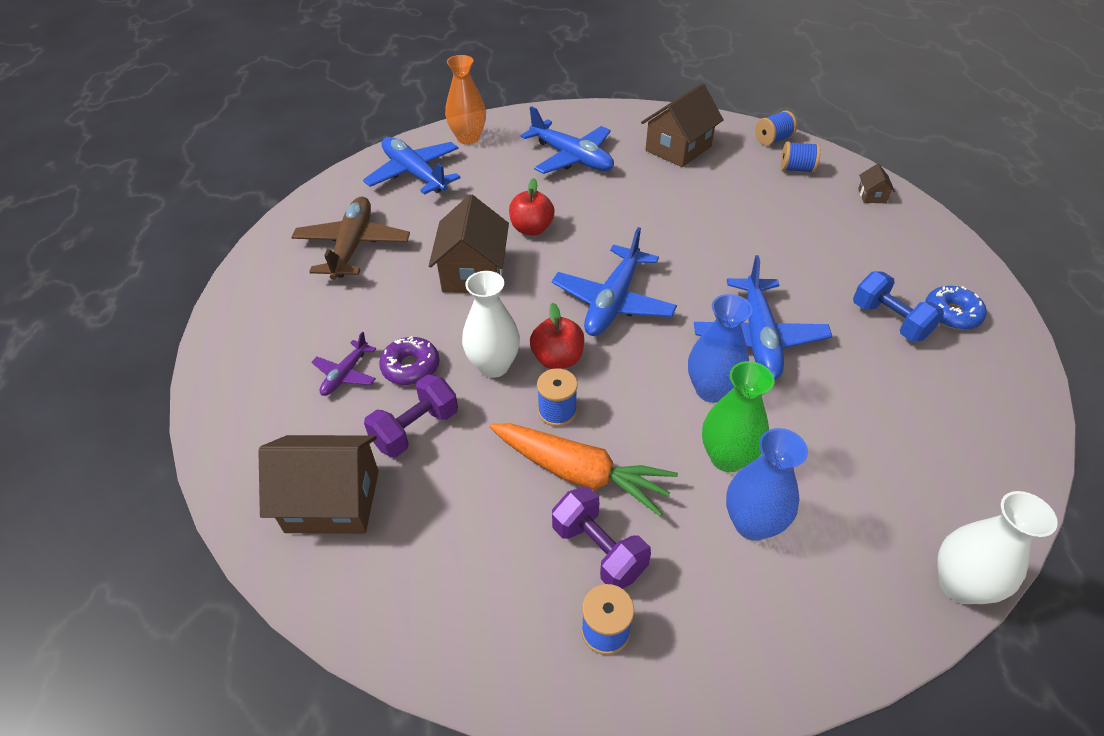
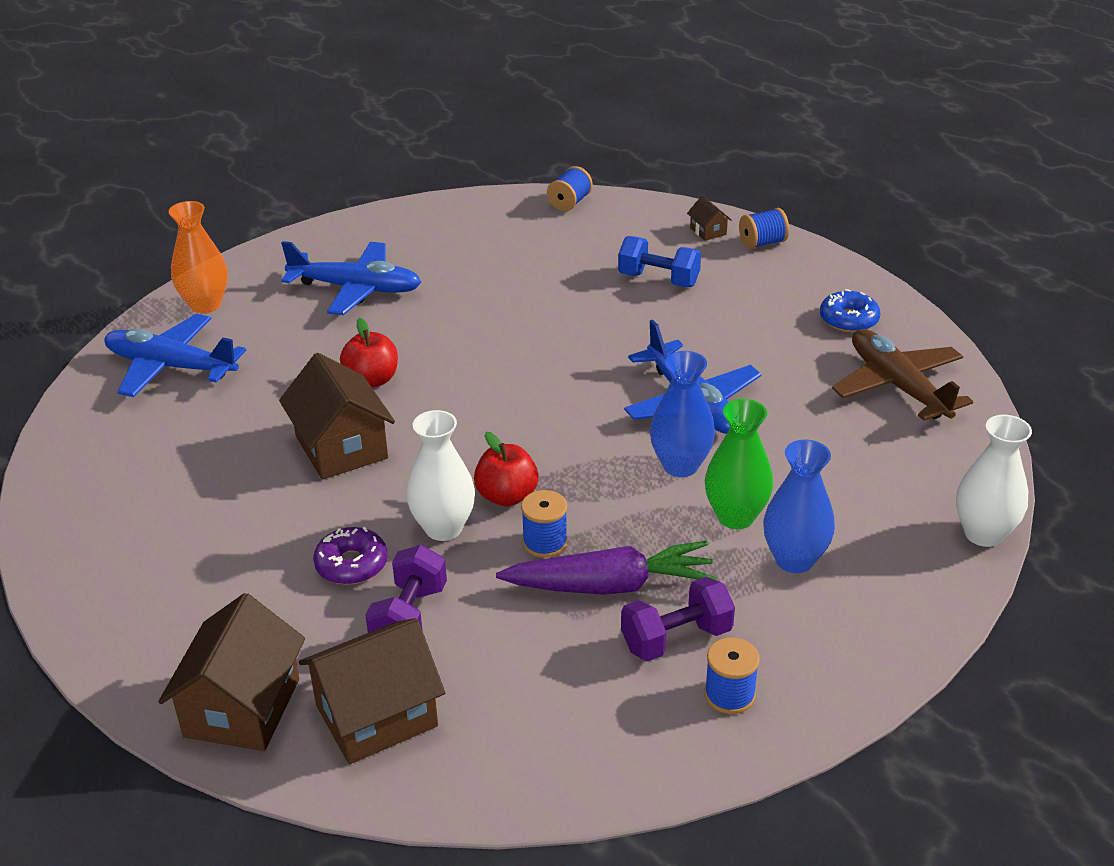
camera: 30 degrees left, 10 degrees down
brown plane [291,197,410,280] -> brown plane moved to [832,329,973,421]
purple plane [311,332,376,396] -> none
orange carrot [490,424,678,517] -> purple carrot [496,541,717,595]
blue plane [552,227,677,336] -> none
purple dumbbell [552,487,651,589] -> purple dumbbell turned 45 degrees counterclockwise [621,577,735,661]
brown house [641,83,724,167] -> brown house moved to [158,593,305,751]
blue spool [781,141,821,173] -> blue spool moved to [739,208,789,249]
blue dumbbell [853,271,944,341] -> blue dumbbell moved to [618,236,701,287]

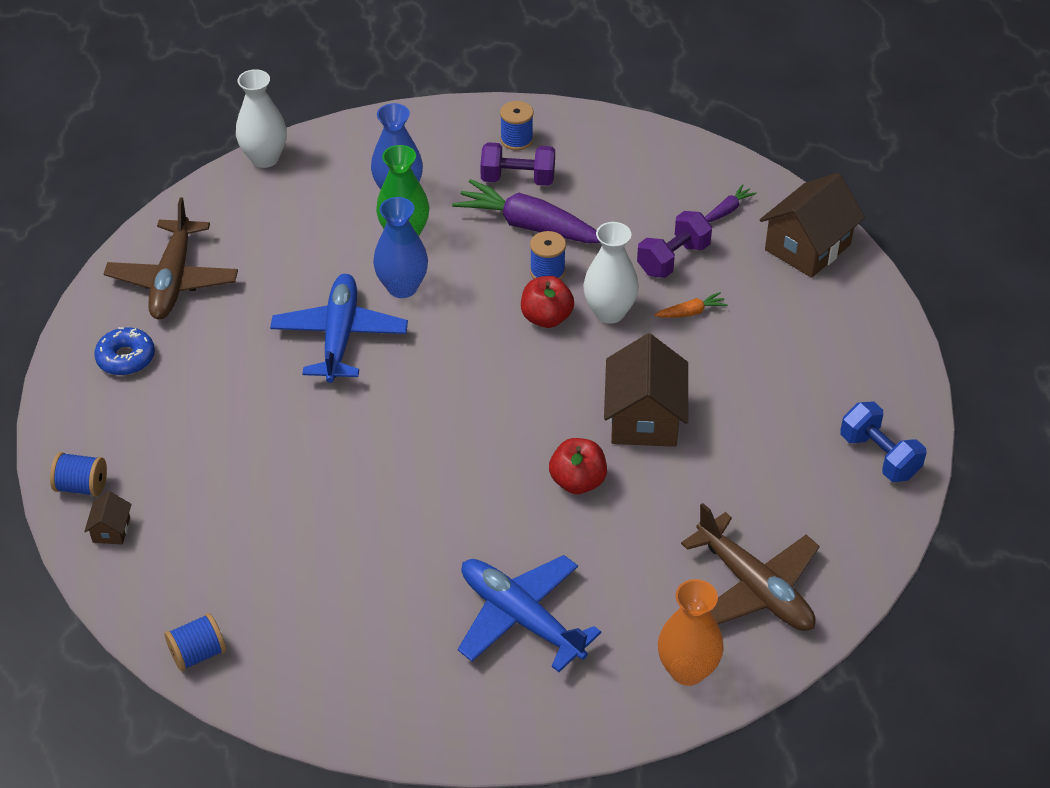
camera: 150 degrees left, 10 degrees up
blue plane [104,314,246,397] -> brown plane [681,503,820,631]
brown house [299,618,445,764] -> purple carrot [705,184,757,222]
purple donut [313,527,388,585] -> orange carrot [654,292,728,318]
blue dumbbell [618,236,701,287] -> blue dumbbell moved to [840,402,926,482]

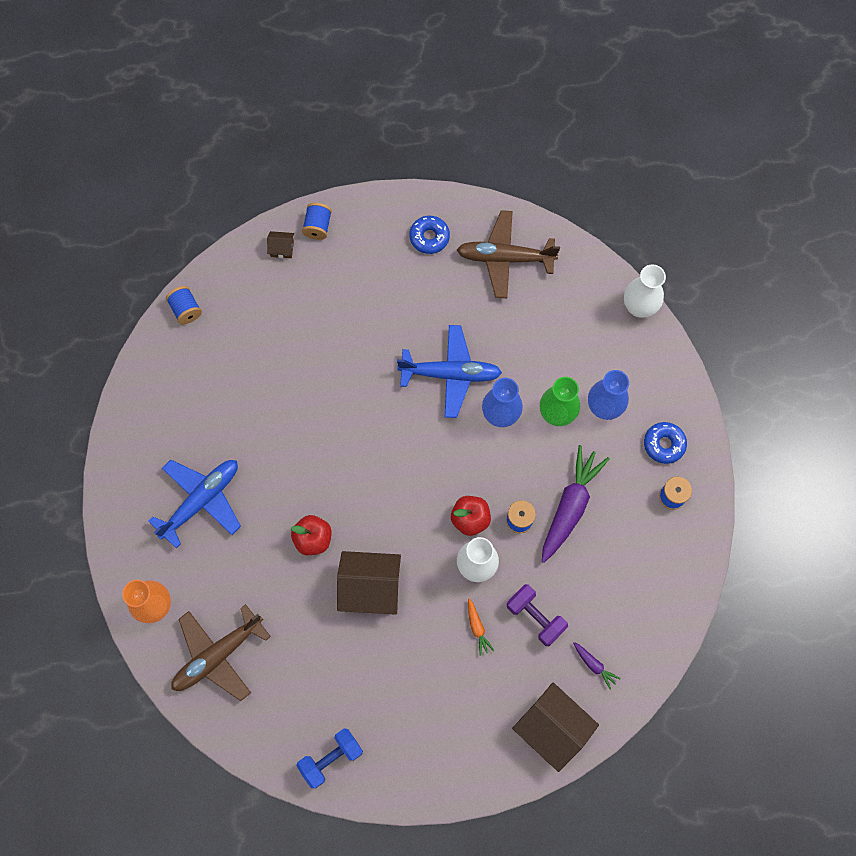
camera: 90 degrees right, 25 degrees up
purple dumbbell [480,142,555,186] -> none
none -> blue donut [644,422,687,464]

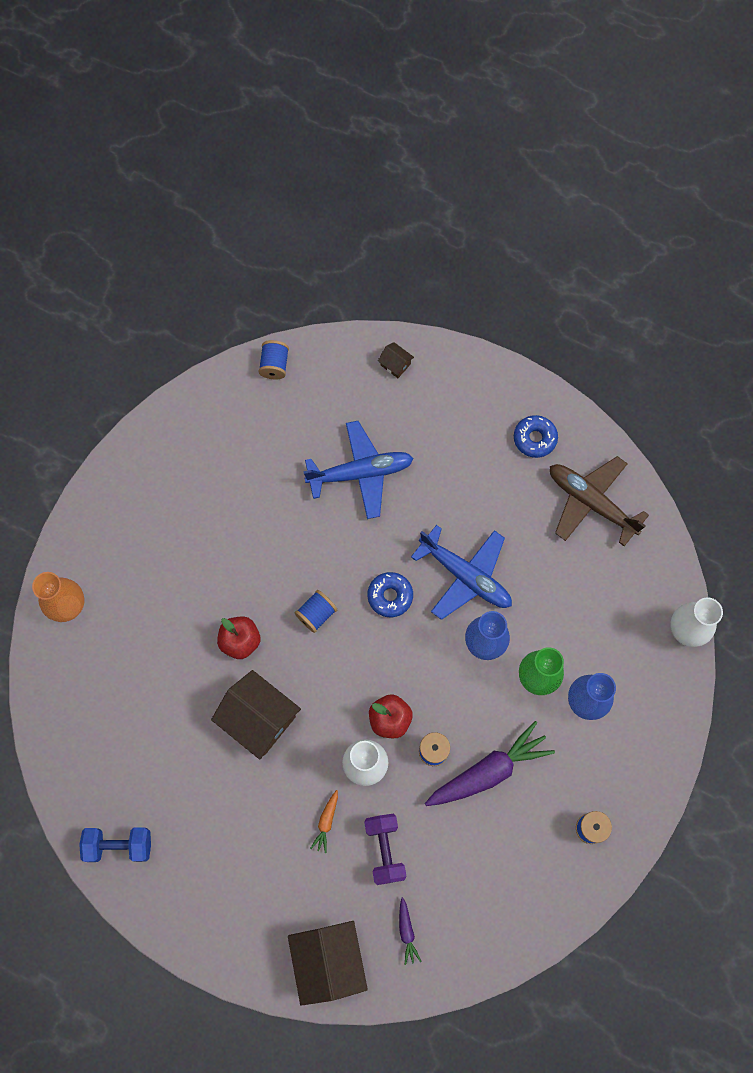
camera: 35 degrees right, 0 degrees up
blue plane [148,460,241,549] -> blue plane moved to [303,421,414,519]
brown plane [171,604,271,701] -> none
blue spool [302,203,332,240] -> blue spool moved to [294,590,337,633]
blue donut [644,422,687,464] -> blue donut moved to [367,572,413,617]

